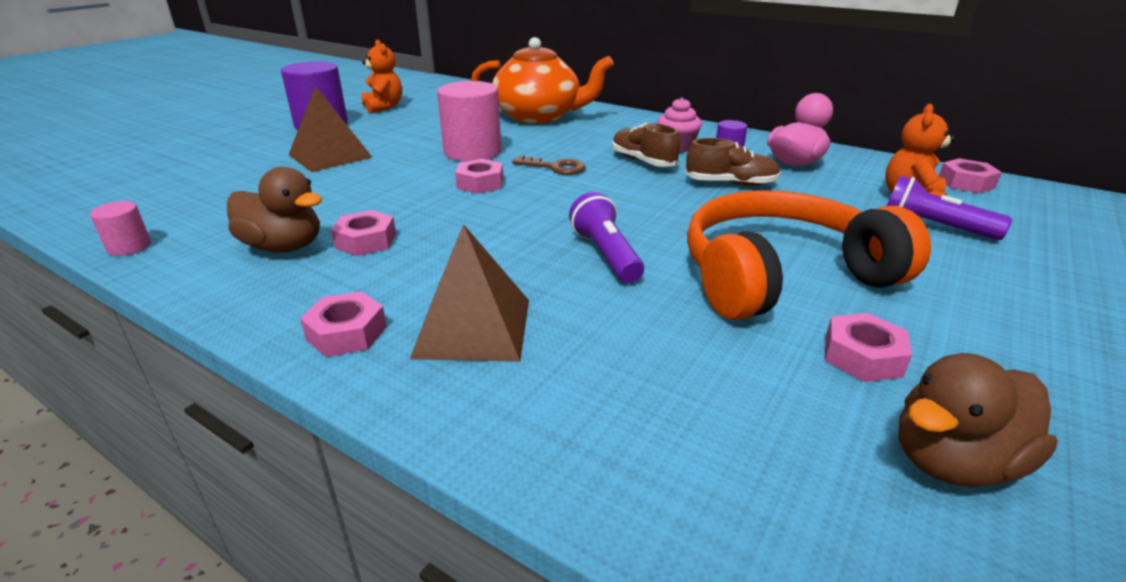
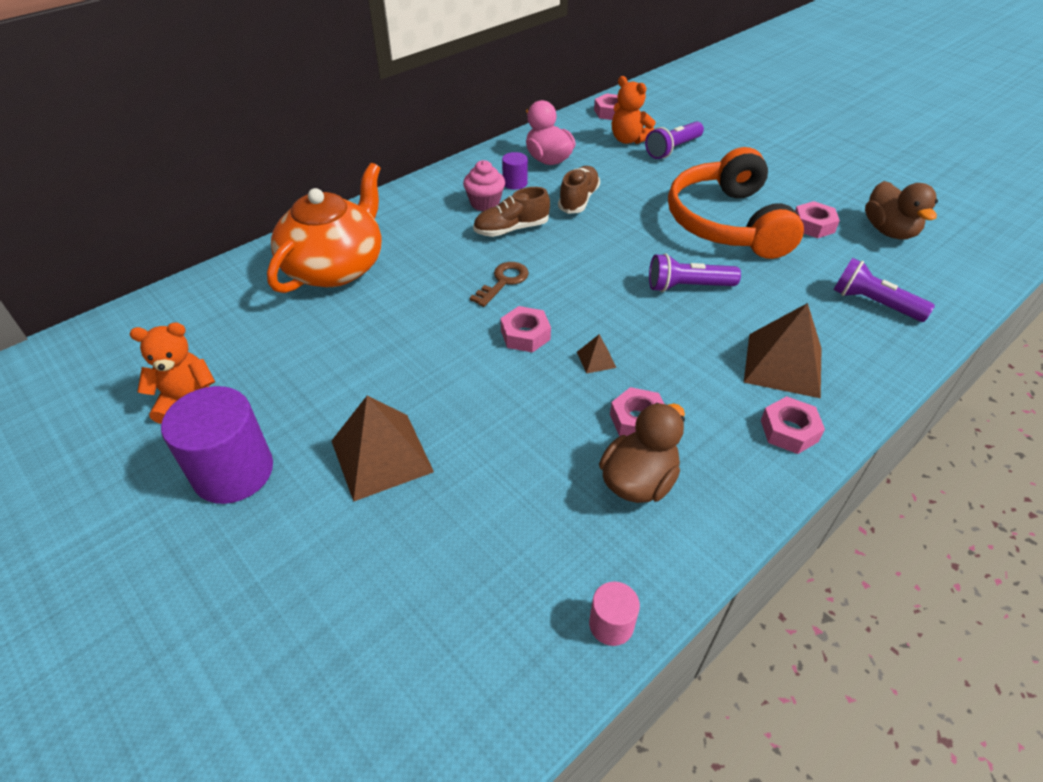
camera: 75 degrees left, 15 degrees up
pink cylinder [437,81,501,162] -> none
none -> brown pyramid [577,334,617,374]
none -> purple flashlight [834,258,935,322]

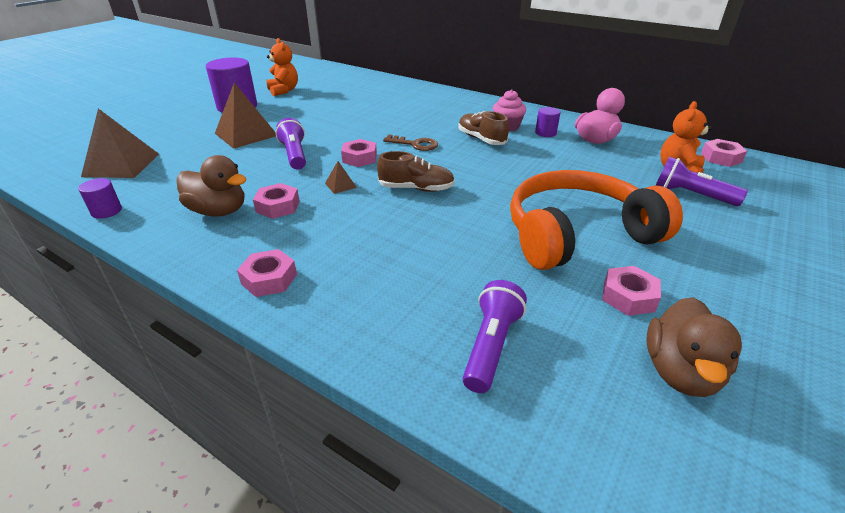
camera: 75 degrees right, 10 degrees down
orange teapot [267,163,382,293] -> none
brown shoe [558,166,600,214] -> brown shoe moved to [377,151,455,192]
pink cylinder [589,582,640,646] -> purple cylinder [78,178,122,219]
purple flashlight [649,253,741,292] -> purple flashlight moved to [275,118,306,170]
brown pyramid [744,303,822,398] -> brown pyramid moved to [81,108,159,178]
brown duck [865,181,938,239] -> brown duck turned 45 degrees counterclockwise [646,297,742,397]

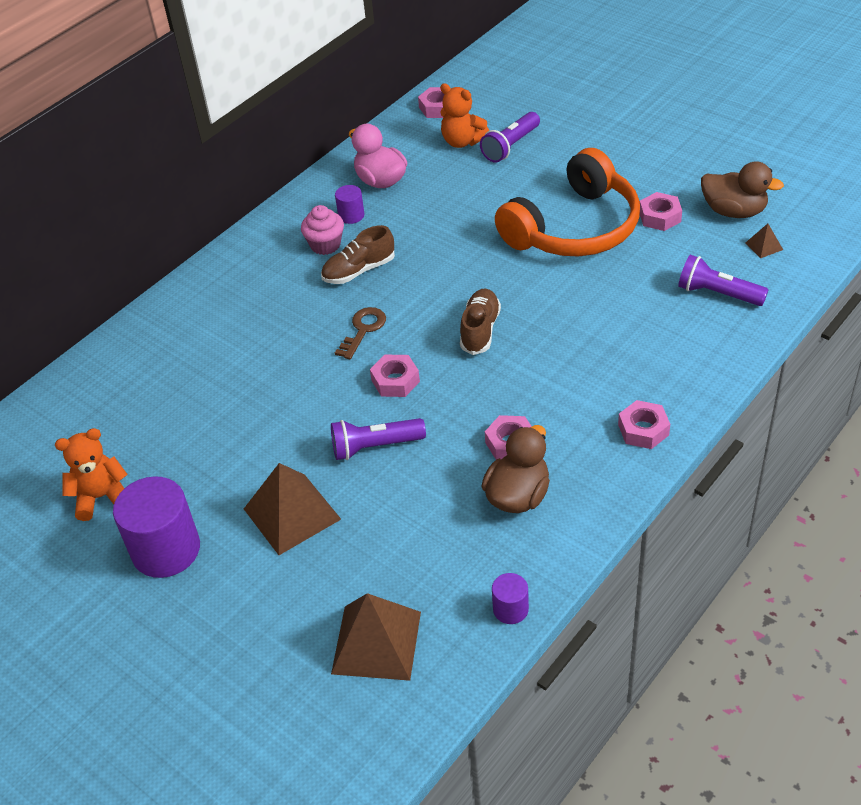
camera: 80 degrees left, 10 degrees up
brown pyramid [325,161,357,194] -> brown pyramid moved to [746,224,783,258]
orange headphones [510,170,683,270] -> orange headphones turned 120 degrees counterclockwise [495,148,640,257]

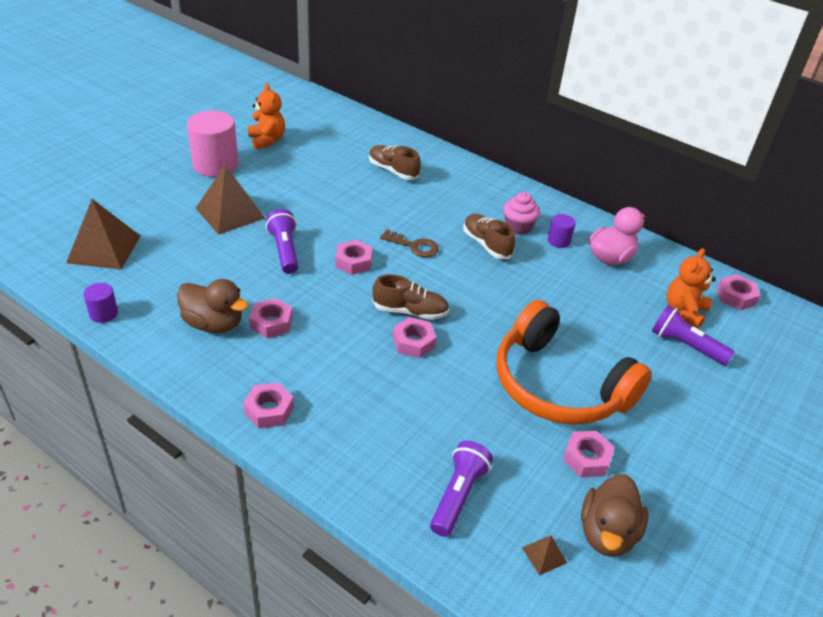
camera: 80 degrees right, 5 degrees down
purple cylinder [113,476,200,578] -> pink cylinder [187,111,238,177]
none -> brown shoe [369,145,421,180]
none -> pink nut [393,317,437,358]

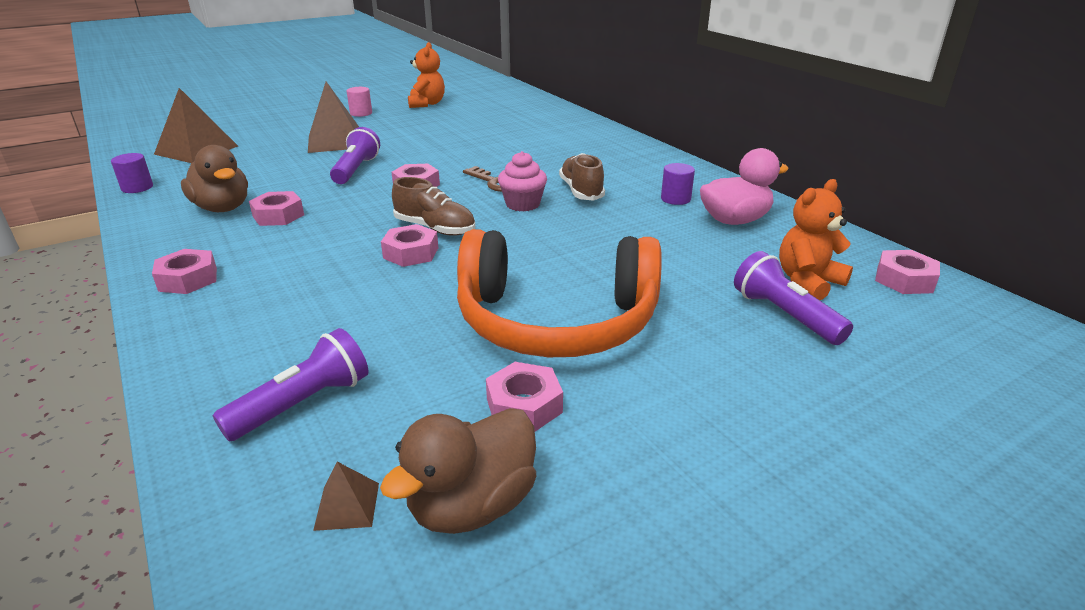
camera: 25 degrees right, 10 degrees down
pink cylinder [187,111,238,177] -> pink cylinder [347,87,372,117], size x0.48
brown shoe [369,145,421,180] -> none
orange headphones [497,300,652,425] -> orange headphones turned 60 degrees counterclockwise [457,229,662,357]
pink cupcake [503,192,540,235] -> pink cupcake moved to [498,151,547,211]

